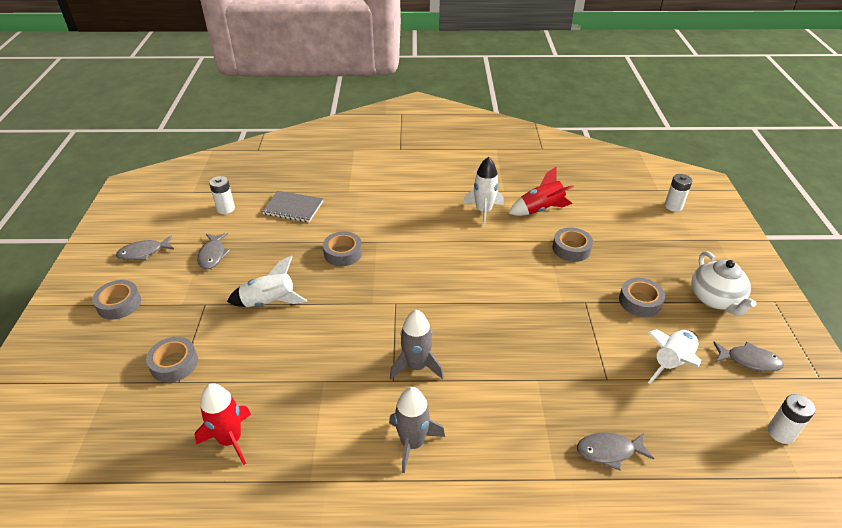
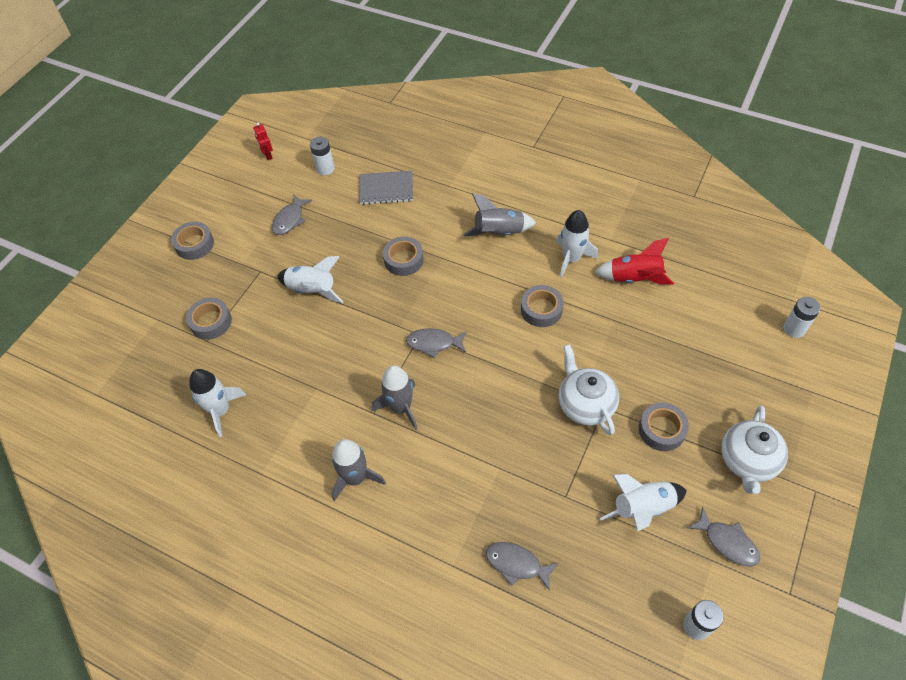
camera: 30 degrees right, 15 degrees up
grey fish [116,235,174,261] -> grey fish moved to [406,328,467,358]
red rocket [195,383,251,465] -> white rocket [189,369,246,437]
grey notebook [262,191,323,222] -> grey notebook turned 45 degrees counterclockwise [359,171,413,204]
grey tape [552,227,593,262] -> grey tape moved to [521,285,564,327]
none -> red robot [253,122,273,160]
none -> grey rocket [463,193,536,236]
none -> white teapot [559,344,619,435]

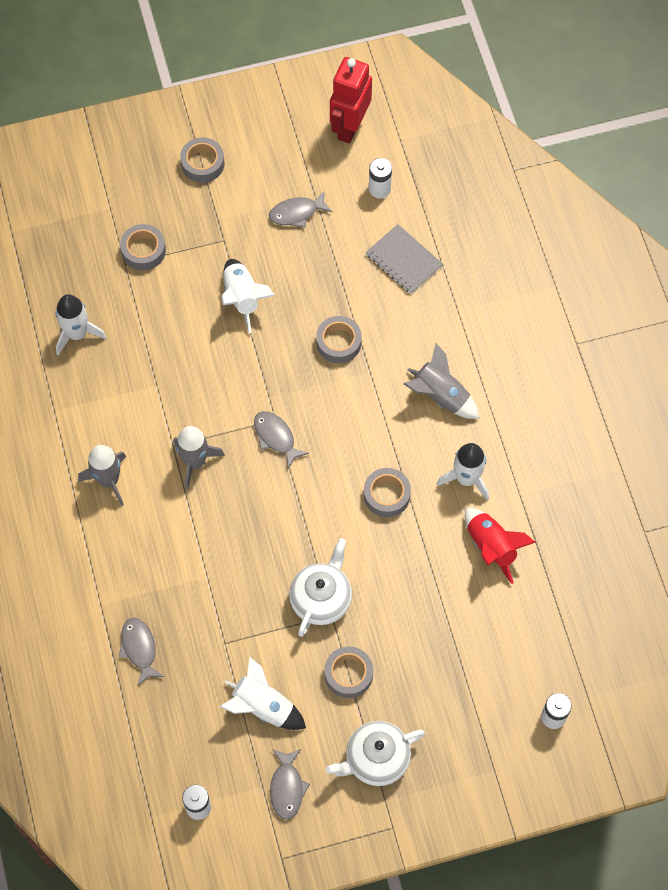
camera: 45 degrees right, 10 degrees up
red robot [253,122,273,160] -> red robot [330,57,372,143], size x2.28

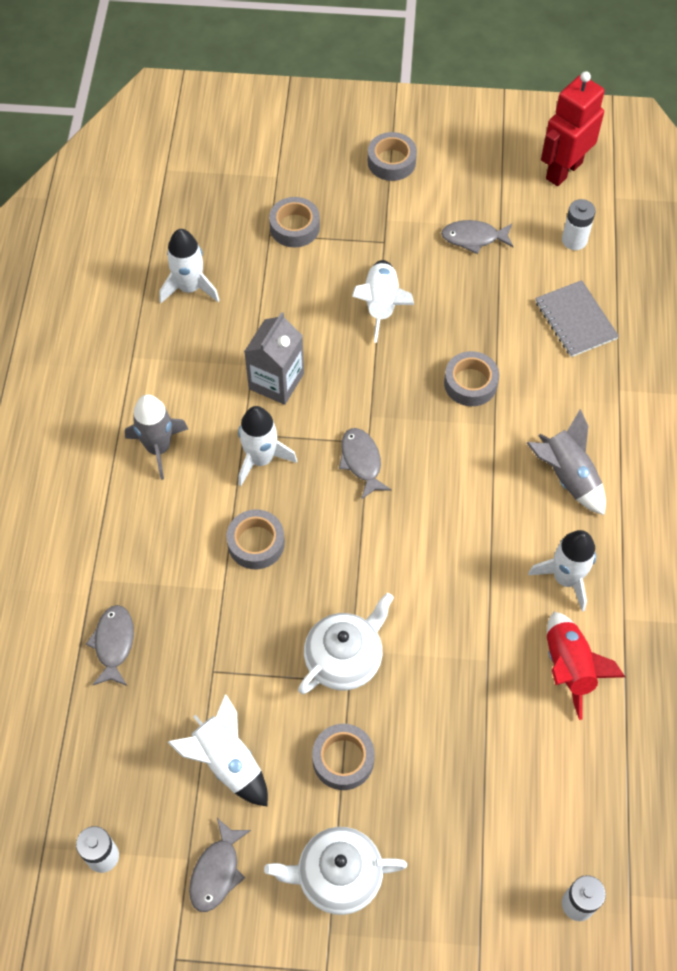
camera: 20 degrees right, 5 degrees down
grey rocket [173,426,225,490] -> white rocket [238,406,297,486]
grey tape [364,468,411,517] -> grey tape moved to [226,509,285,569]
none -> grey carton [244,312,304,405]

